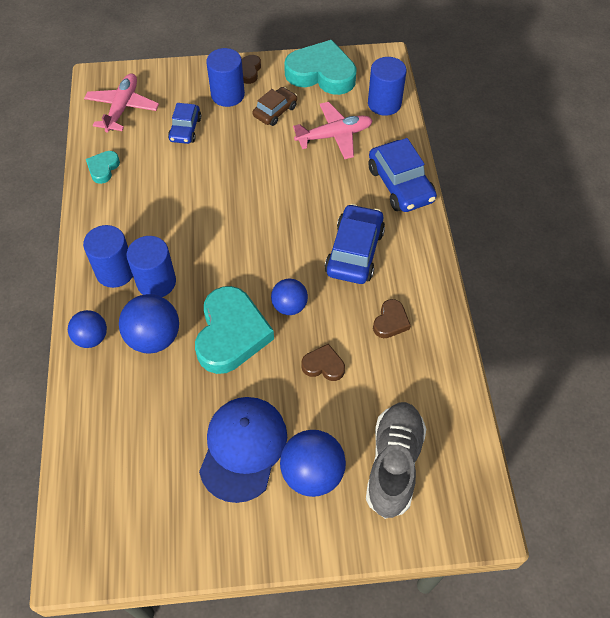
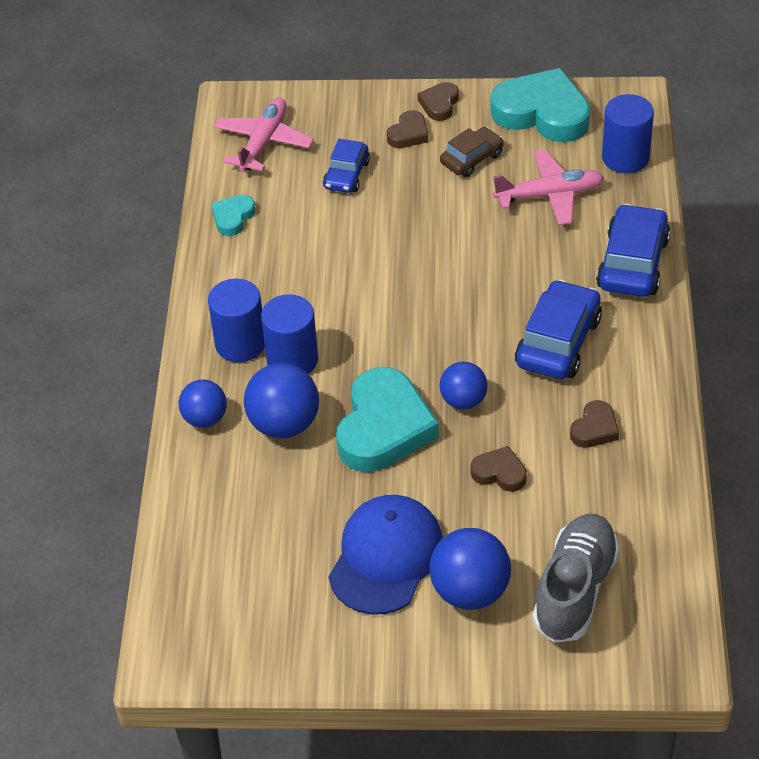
camera: 10 degrees right, 10 degrees down
blue cylinder [206,48,245,107] -> brown heart [387,110,429,148]
blue car [368,138,437,212] -> blue car turned 150 degrees counterclockwise [596,204,670,297]

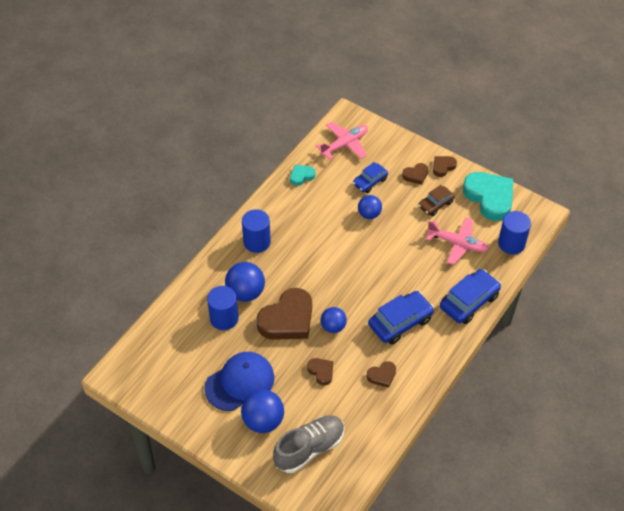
camera: 30 degrees right, 5 degrees up
blue ball [179,380,227,428] -> blue ball moved to [358,195,382,219]
blue cylinder [261,294,318,374] -> blue cylinder moved to [207,286,239,330]
turquoise heart [336,367,439,472] -> brown heart [256,288,312,340]
brown car [440,127,504,177] -> brown car turned 150 degrees clockwise [418,185,454,216]

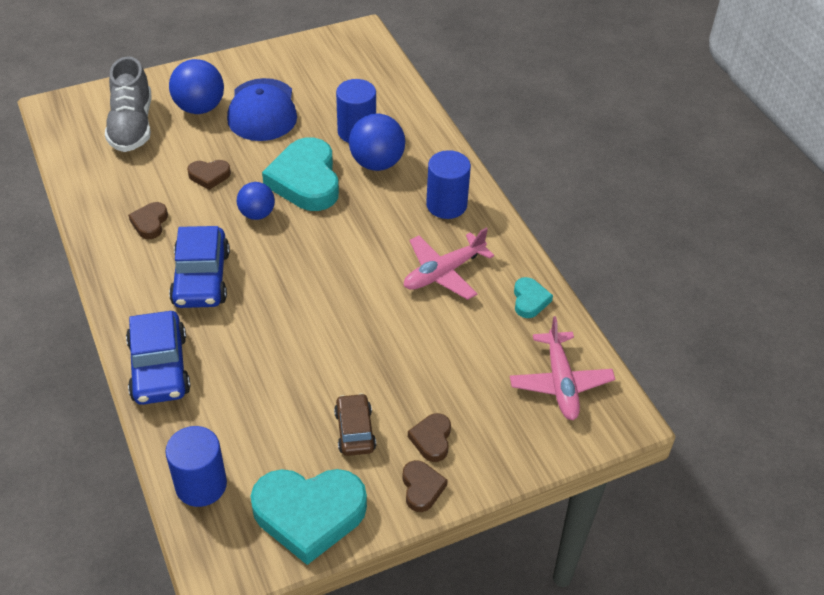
camera: 120 degrees right, 5 degrees down
brown heart [256,288,312,340] -> turquoise heart [262,137,339,211]
blue car [353,162,388,193] -> none
blue ball [358,195,382,219] -> none
pink plane [426,217,489,265] -> pink plane moved to [404,228,494,300]

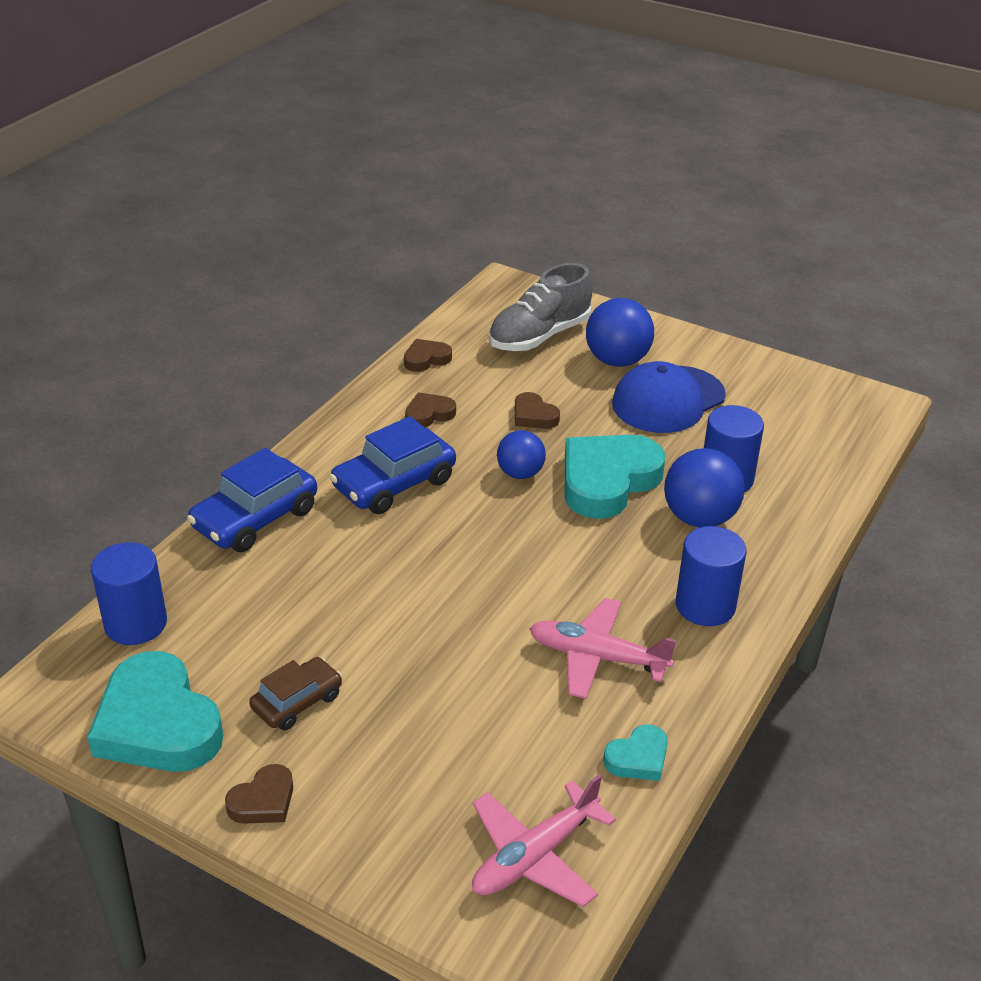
camera: 55 degrees right, 10 degrees down
brown heart [408,413,451,462] -> brown heart moved to [404,339,452,372]

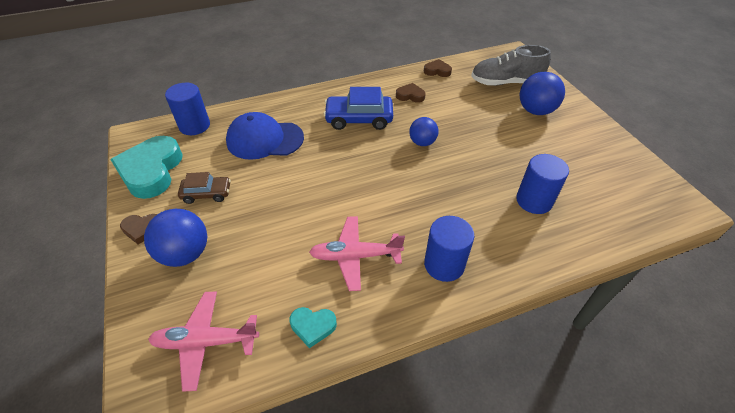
camera: 40 degrees right, 10 degrees up
blue car [187,448,317,552] -> none
brown heart [515,392,560,429] -> none
pink plane [529,598,677,699] -> pink plane turned 60 degrees counterclockwise [309,216,405,291]
turquoise heart [565,435,665,519] -> none
blue cap [612,361,726,433] -> blue cap moved to [226,112,304,160]
blue ball [664,448,745,528] -> blue ball moved to [144,209,207,267]

